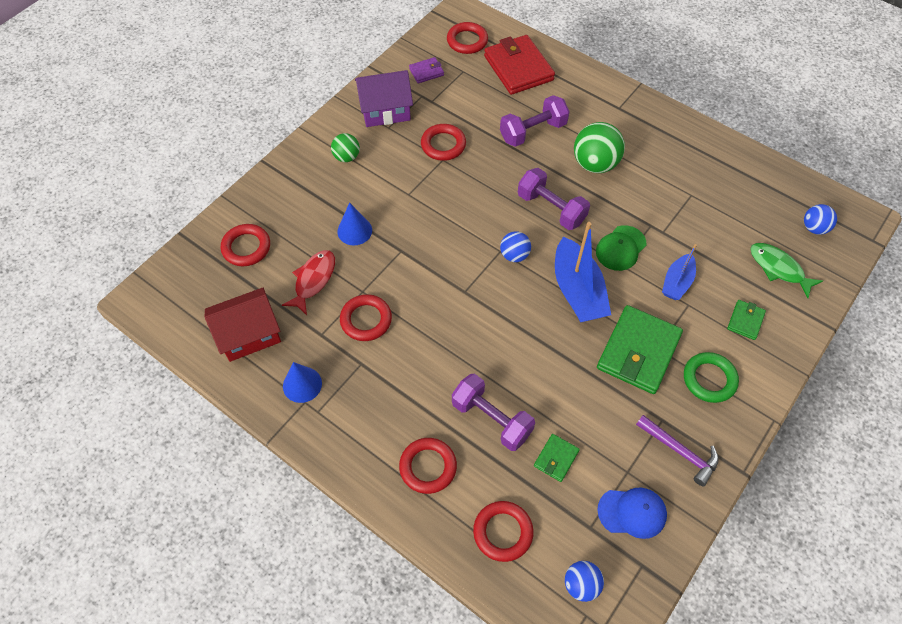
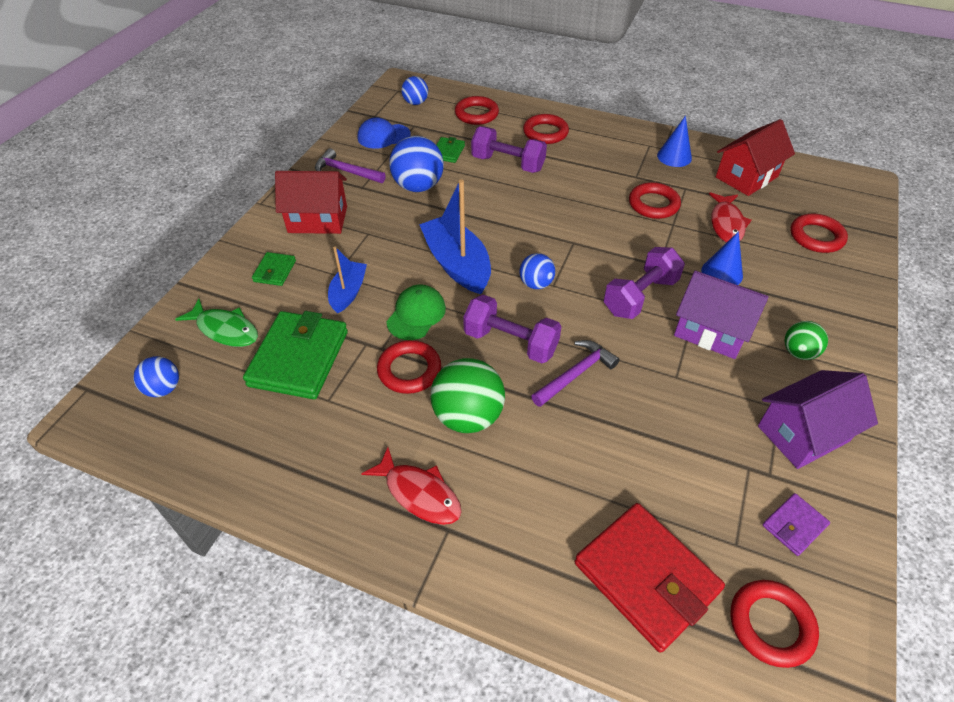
camera: 165 degrees right, 10 degrees down
red ring [421,124,466,161] -> red ring moved to [377,340,441,394]
purple dumbbell [500,95,570,147] -> purple dumbbell moved to [604,247,685,319]
green wallet [597,305,683,394] -> green wallet moved to [243,311,348,399]
green ring [684,352,739,403] -> red house [275,171,347,234]
none -> red fish [361,447,462,525]
none -> blue ball [389,136,444,192]
none -> purple hammer [531,340,619,407]
none -> purple house [674,271,769,359]

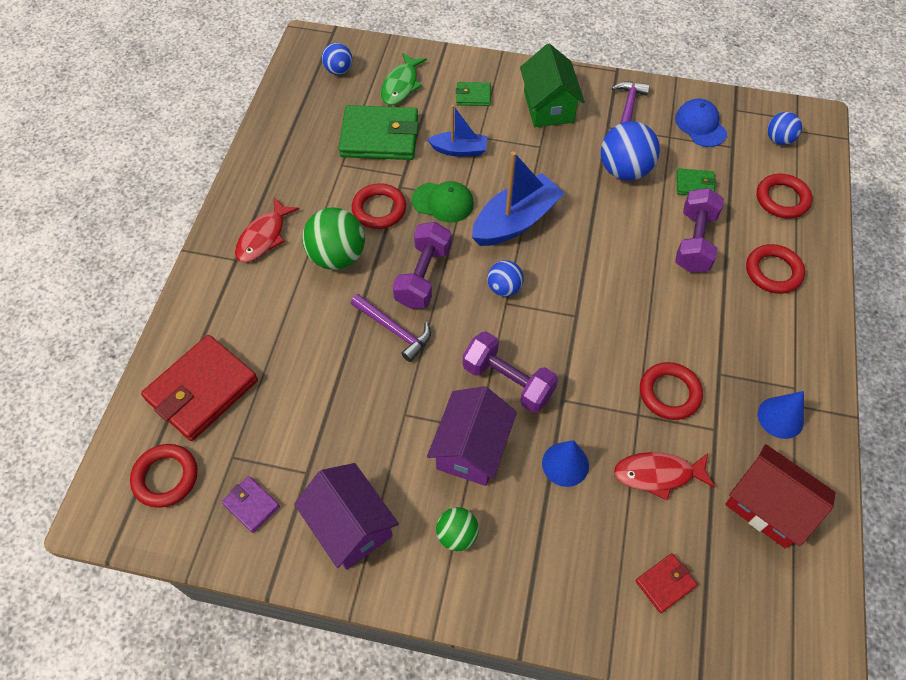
camera: 80 degrees right, 10 degrees up
red house [275,171,347,234] -> green house [520,43,585,127]
red ring [790,214,848,253] -> red wallet [635,553,697,613]

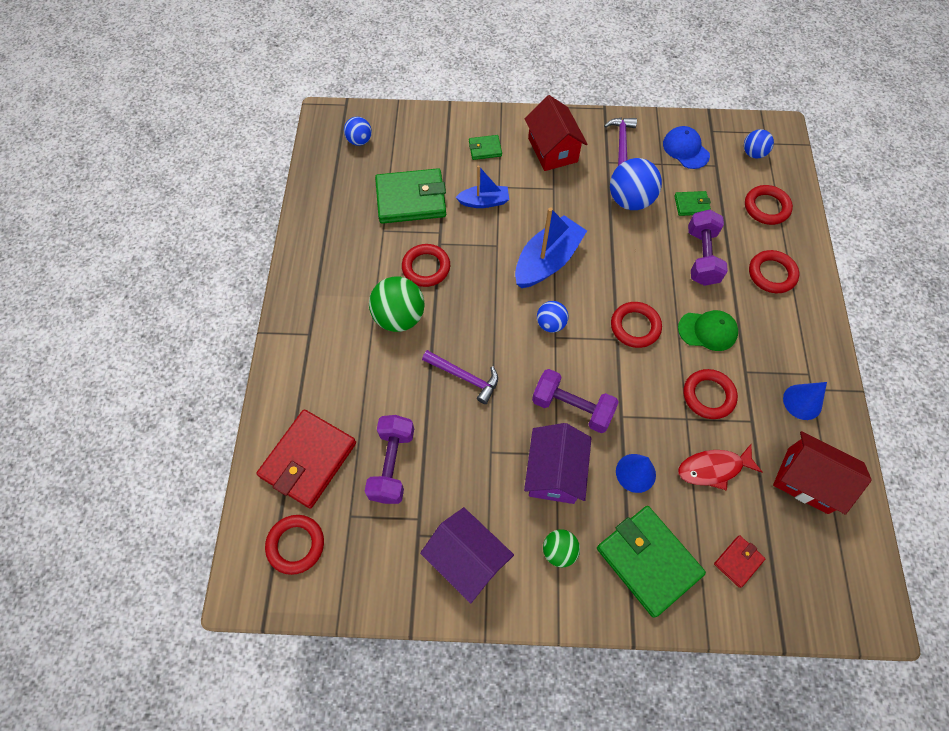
camera: 10 degrees left, 5 degrees up
purple wallet [222,476,280,533] -> none
red fish [235,198,299,262] -> none
green fish [381,53,427,105] -> none
purple dumbbell [393,222,451,309] -> purple dumbbell moved to [364,415,414,504]
green cap [412,181,474,223] -> green cap moved to [678,310,738,351]
green house [520,43,585,127] -> red house [525,95,588,171]
none -> green wallet [597,506,706,618]
none -> red ring [611,302,662,348]

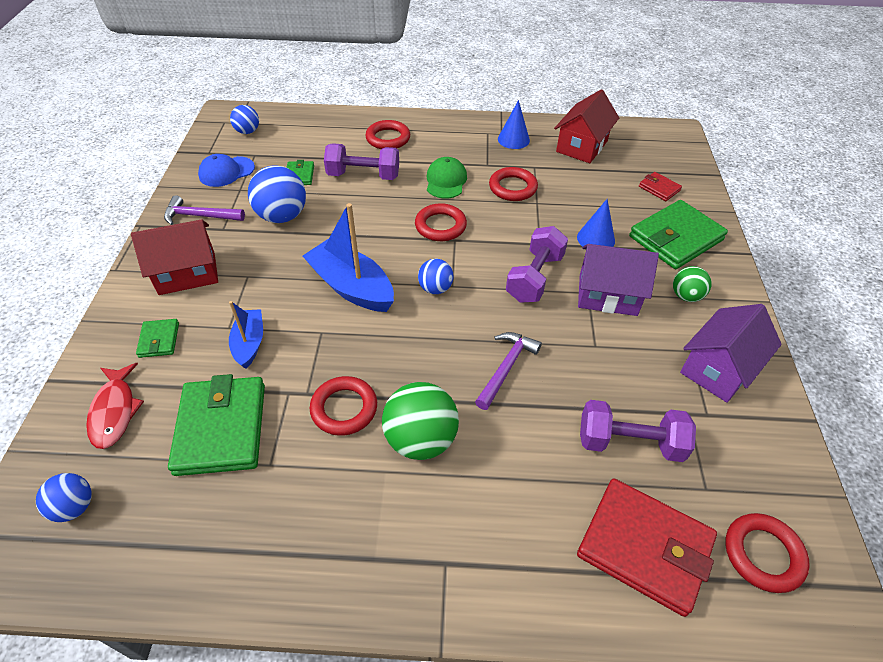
camera: 90 degrees left, 15 degrees down
red fish [678,444,763,491] -> red fish moved to [86,363,144,449]
red ring [745,185,793,225] -> none

